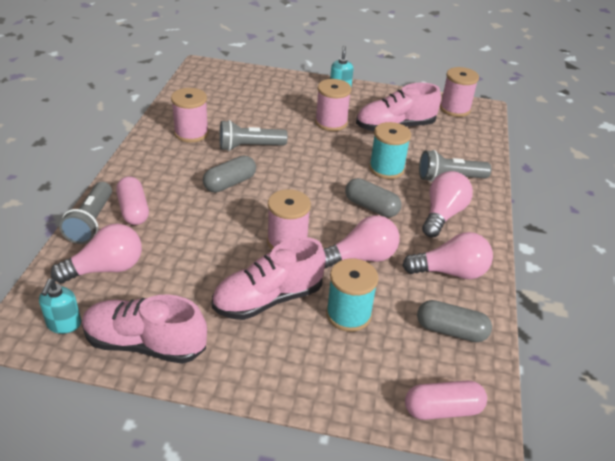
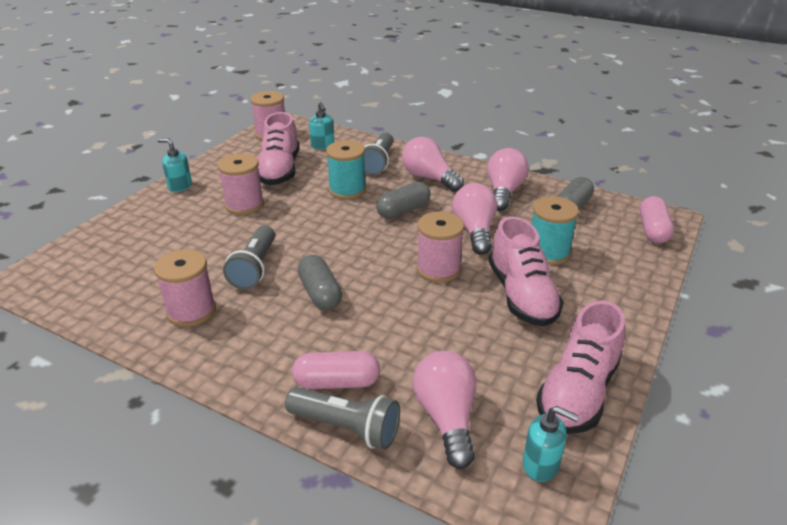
camera: 70 degrees left, 5 degrees down
none -> turquoise soap dispenser [309,102,334,150]

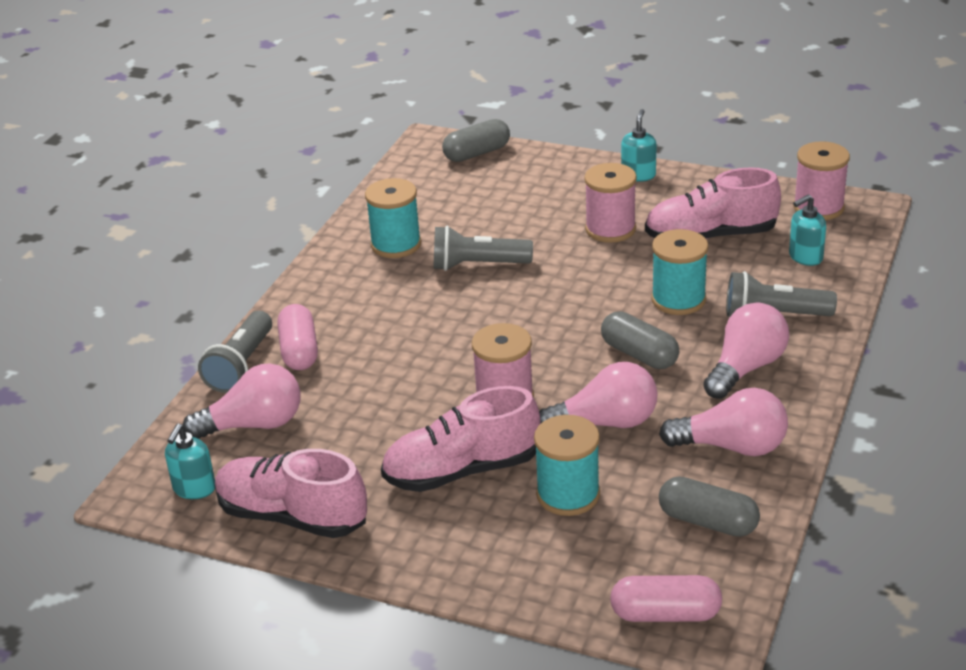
camera: 85 degrees right, 0 degrees up
pink spool [154,249,216,327] -> turquoise spool [365,178,421,258]
grey capsule [298,255,342,310] -> grey capsule moved to [442,119,510,162]

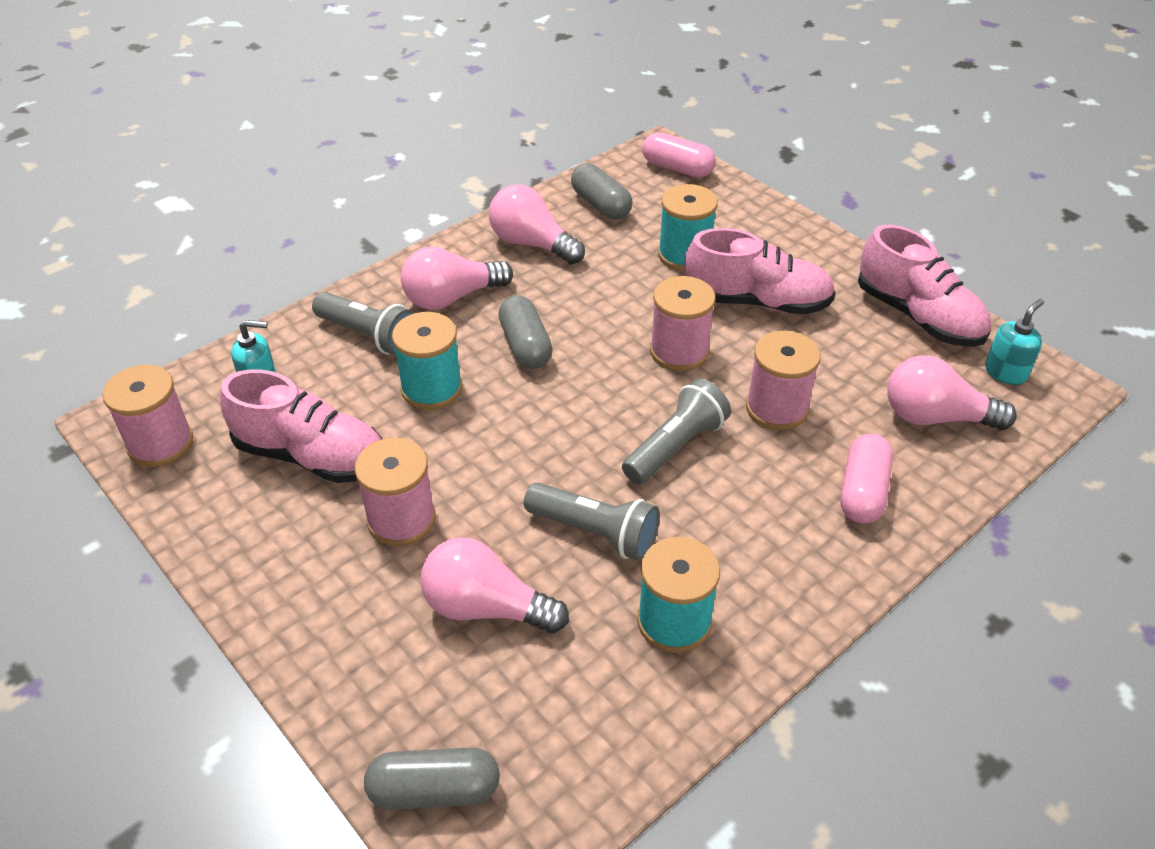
camera: 155 degrees left, 10 degrees up
grey flashlight [198,311,272,393] -> grey flashlight moved to [622,378,731,484]
pink light bulb [539,362,658,428] -> pink light bulb moved to [421,537,569,633]
turquoise soap dispenser [621,109,656,182] -> none
none -> pink spool [746,331,821,430]

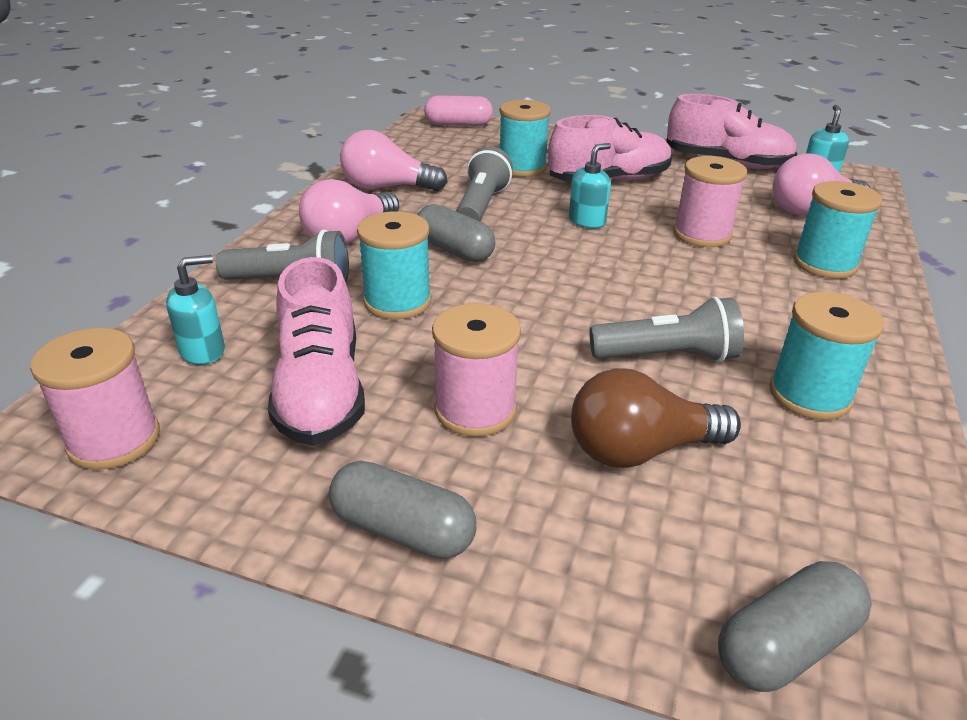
camera: 30 degrees left, 10 degrees down
pink shoe [220,369,382,483] -> pink shoe turned 90 degrees clockwise [268,257,365,446]
pink light bulb [421,537,569,633] -> brown light bulb [571,368,741,468]
grey capsule [571,163,633,219] -> grey capsule moved to [329,461,476,559]
grey flashlight [622,378,731,484] -> grey flashlight moved to [456,147,513,222]
pink spool [650,276,716,371] -> turquoise soap dispenser [569,143,611,229]
pink capsule [841,434,893,524] -> turquoise spool [793,181,882,279]

